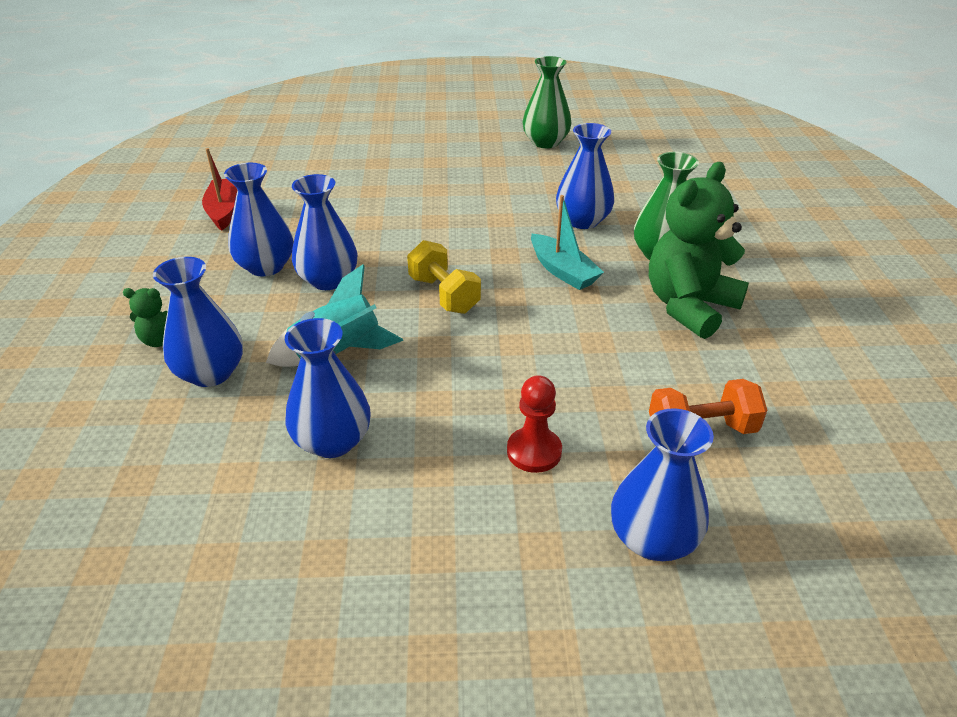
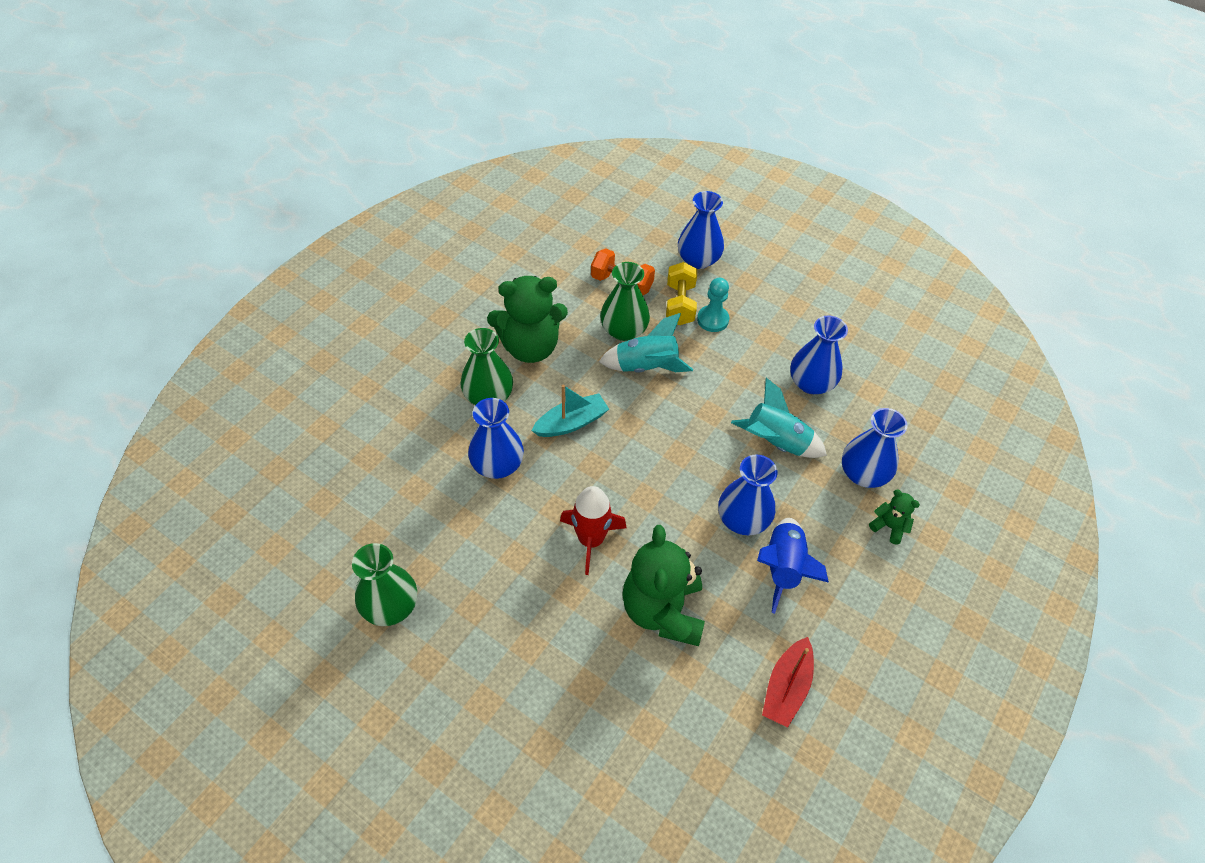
camera: 145 degrees left, 15 degrees up
blue vase [224,163,293,276] -> blue rocket [757,518,829,614]
yellow dumbbell [407,240,481,314] -> yellow dumbbell moved to [666,262,697,325]
red pawn [507,375,562,473] -> turquoise pawn [697,278,729,332]
turquoise boat [531,195,604,290] -> turquoise boat turned 60 degrees clockwise [531,384,609,437]
none -> red rocket [560,486,627,575]
none -> turquoise rocket [599,313,693,373]
none -> green vase [600,262,650,341]
none -> green teddy bear [622,525,705,646]

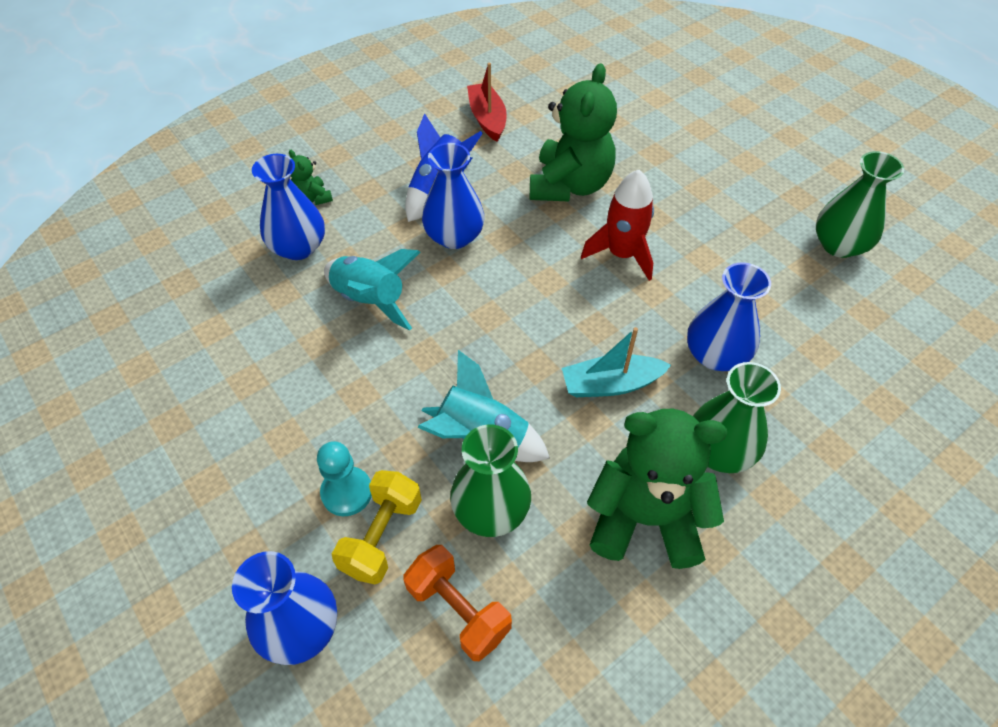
camera: 160 degrees left, 0 degrees up
red boat [762,637,814,728] -> red boat turned 60 degrees counterclockwise [467,63,507,142]
blue vase [790,315,848,394] -> none

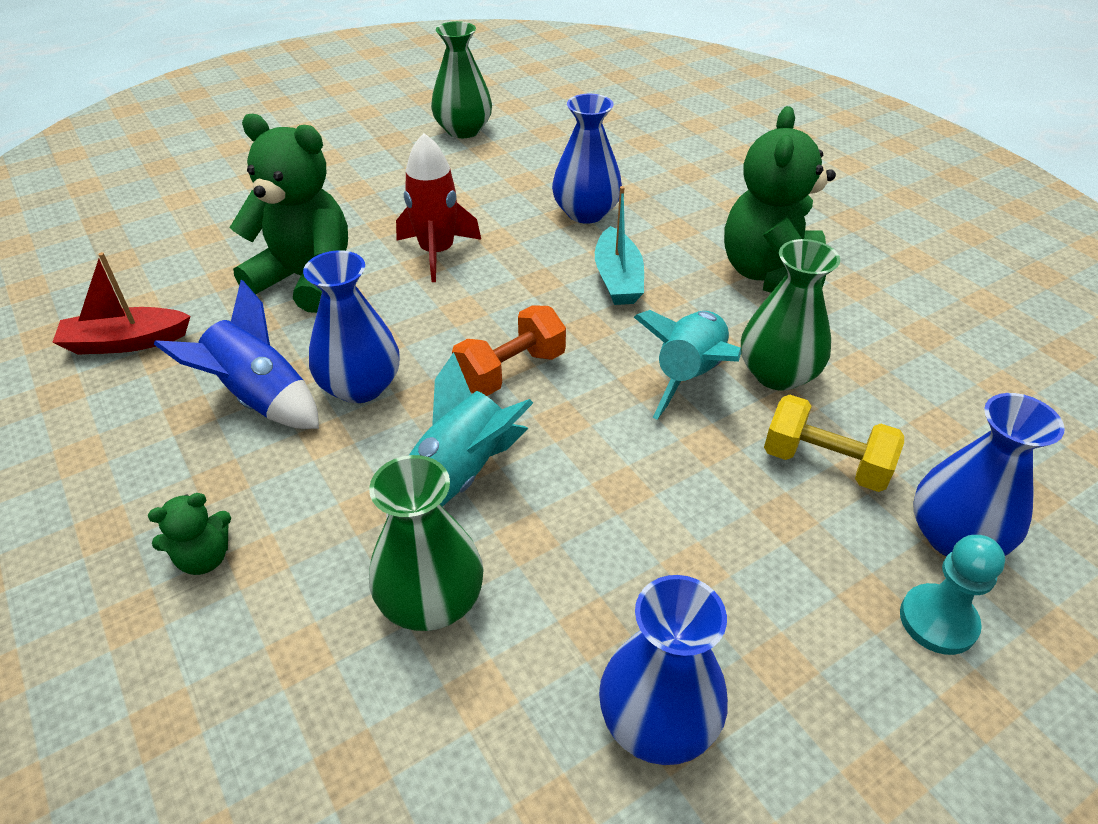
camera: 85 degrees left, 10 degrees down
blue vase [252,154,325,260] -> blue vase moved to [599,575,728,765]
turquoise pawn [317,441,372,516] -> turquoise pawn moved to [900,535,1005,655]
orange dumbbell [404,545,512,661] -> orange dumbbell moved to [452,305,566,396]
green vase [693,362,781,473] -> green vase moved to [369,455,484,631]

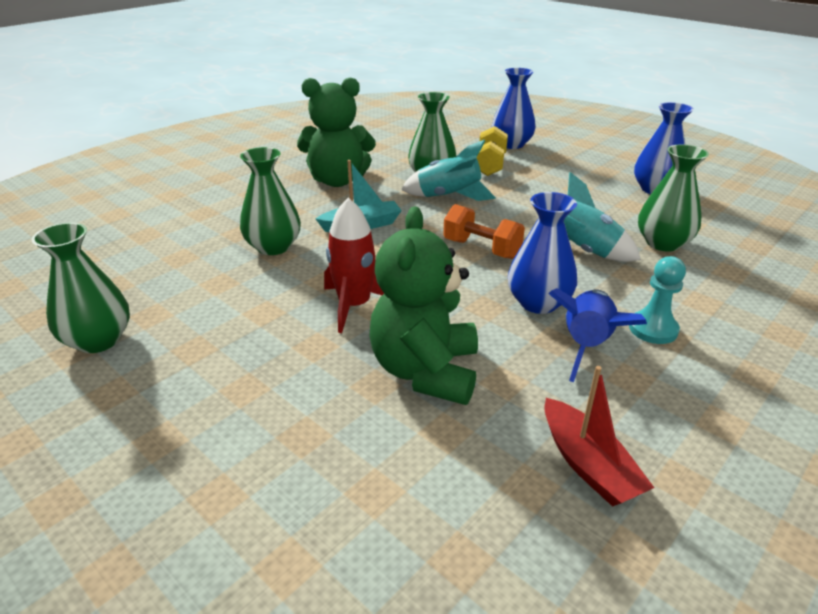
camera: 105 degrees left, 10 degrees down
green teddy bear [148,493,231,575] -> none
blue vase [552,94,622,224] -> green vase [240,147,301,255]
turquoise pawn [900,535,1005,655] -> turquoise pawn moved to [629,256,686,344]

